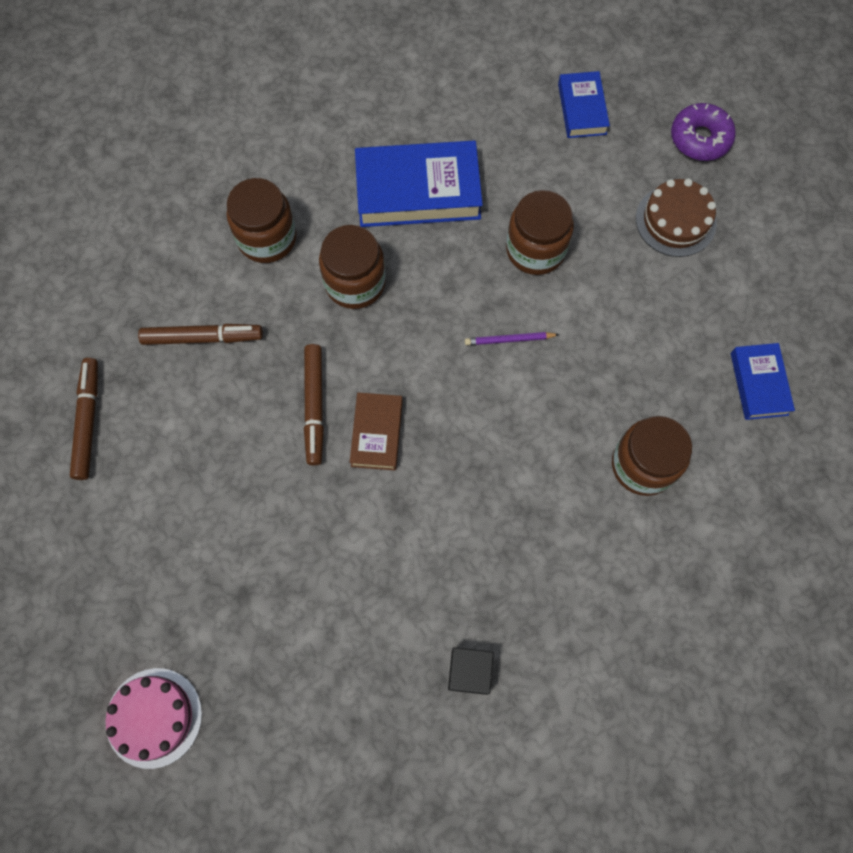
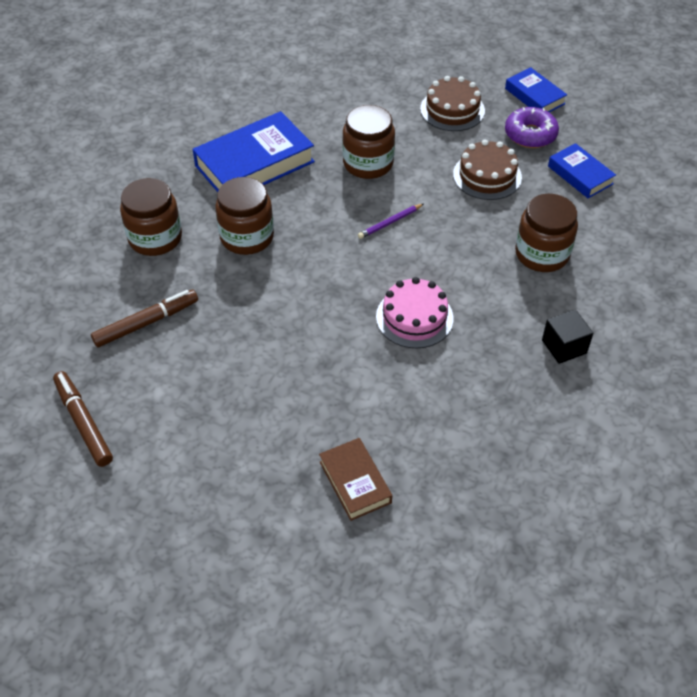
camera: 30 degrees left, 20 degrees down
pink cake [105,668,202,769] -> pink cake moved to [376,277,454,348]
brown marker [304,344,324,466] -> none
brown book [350,393,403,470] -> brown book moved to [319,438,392,521]
black cube [448,647,494,695] -> black cube moved to [542,309,593,364]
blue book [558,71,610,138] -> blue book moved to [505,67,567,112]
purple donut [671,103,736,161] -> purple donut moved to [505,107,559,148]
none -> brown cake [453,139,522,200]

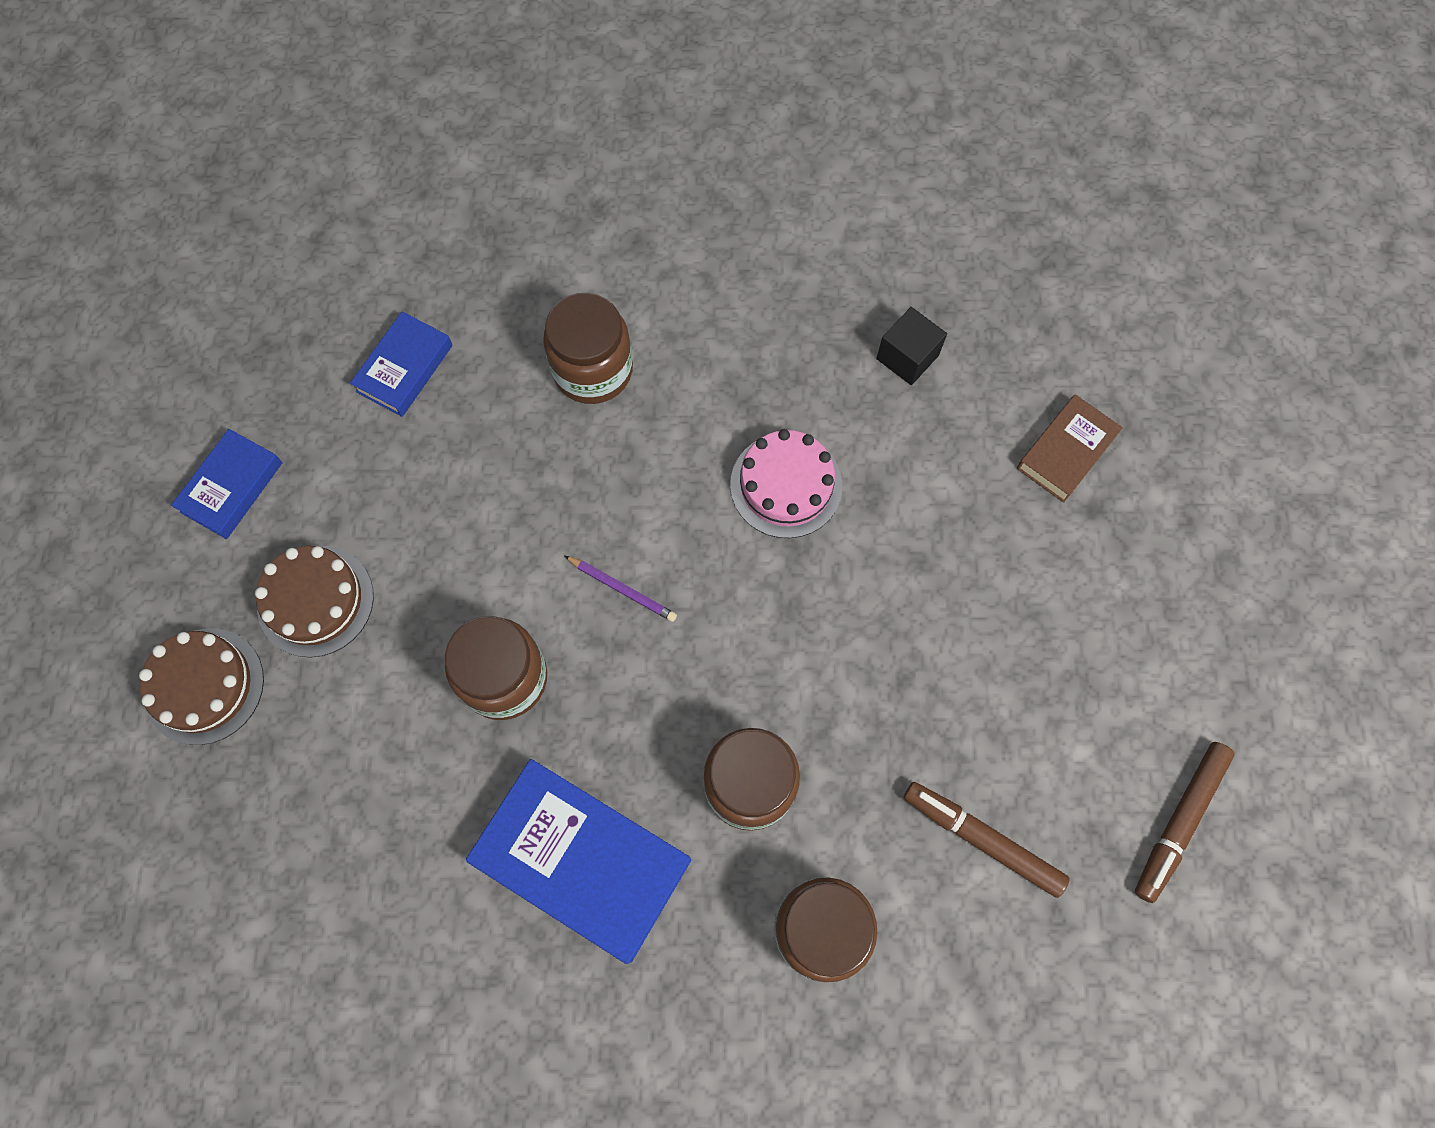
camera: 115 degrees left, 20 degrees up
brown cake [453,139,522,200] -> brown cake moved to [139,628,264,745]
purple donut [505,107,559,148] -> none
black cube [542,309,593,364] -> black cube moved to [876,307,947,385]

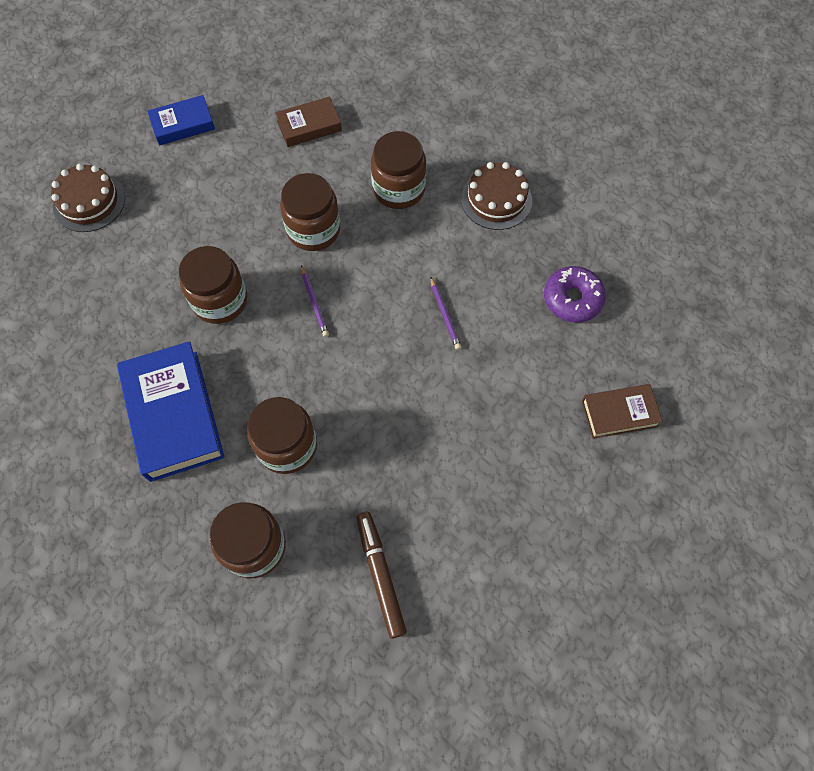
camera: 40 degrees right, 5 degrees down
brown cake [255,545,374,657] -> brown cake moved to [461,162,532,230]
blue book [350,312,453,417] -> brown book [275,97,342,147]
pink cake [730,429,842,538] -> purple pencil [430,276,461,350]
black cube [876,307,947,385] -> purple donut [544,266,606,323]
brown marker [1135,742,1235,903] -> none
none -> brown jar [280,173,340,251]

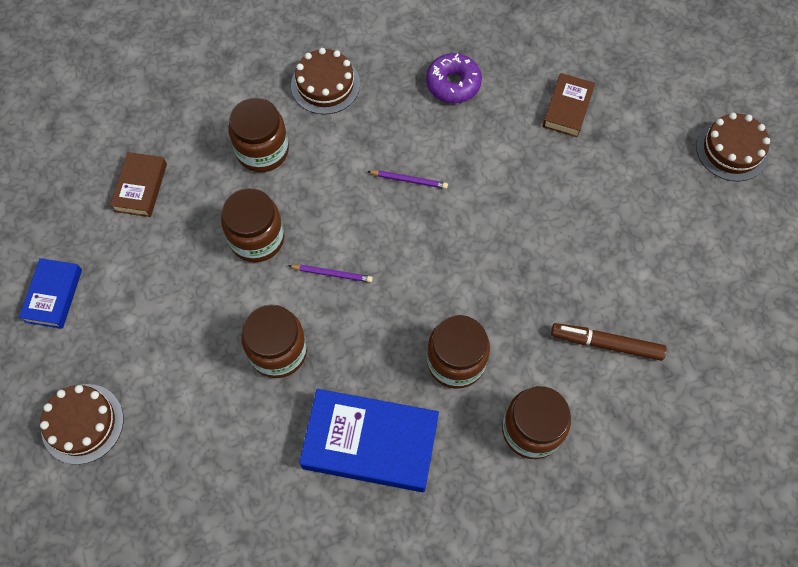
camera: 60 degrees left, 0 degrees up
none -> brown cake [696,113,770,182]

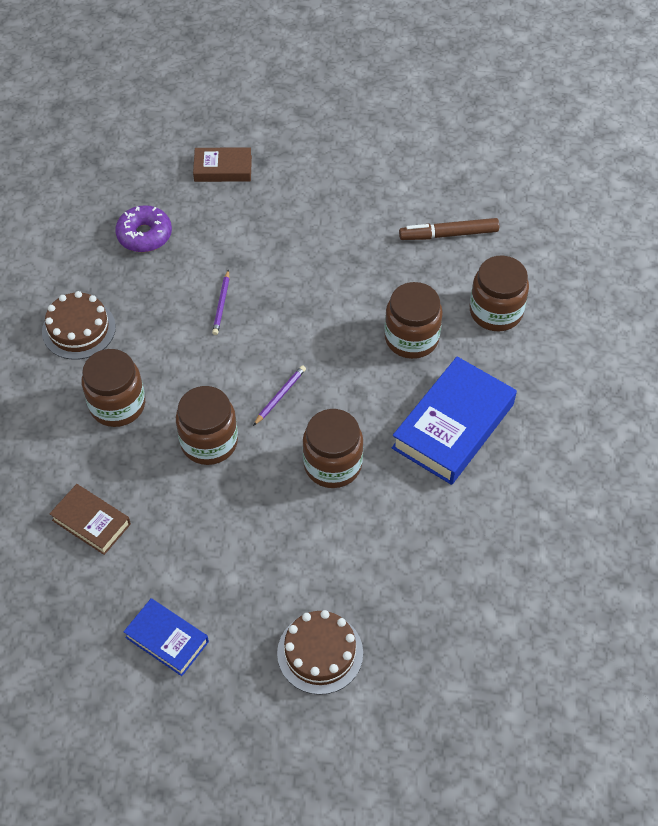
camera: 65 degrees left, 10 degrees down
purple pencil [367,170,448,189] -> purple pencil turned 150 degrees clockwise [212,269,230,335]
brown book [543,73,595,137] -> brown book turned 45 degrees counterclockwise [193,147,252,182]
brown marker [551,323,667,361] -> brown marker turned 45 degrees clockwise [399,218,499,240]
brown cake [696,113,770,182] -> none

